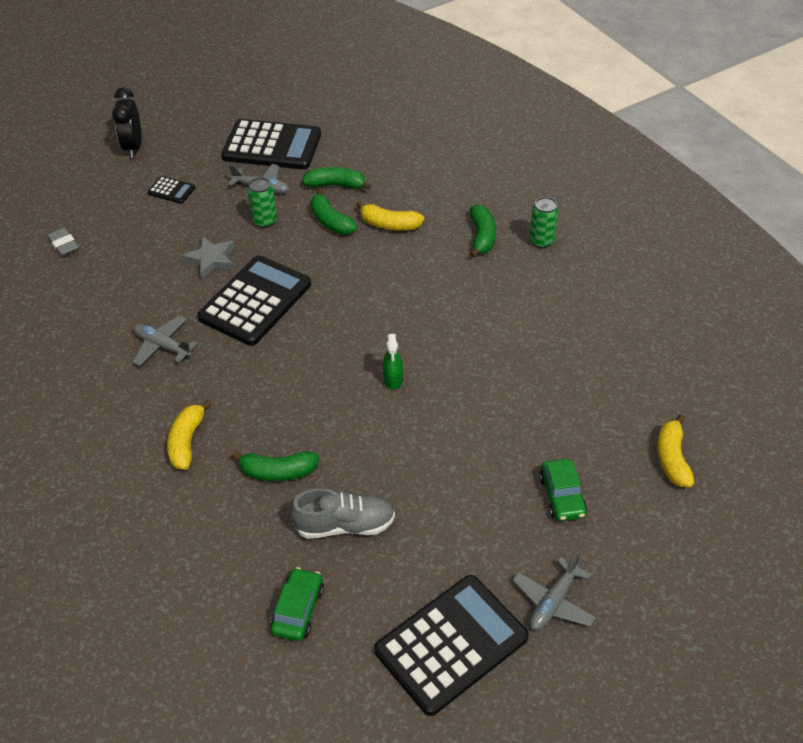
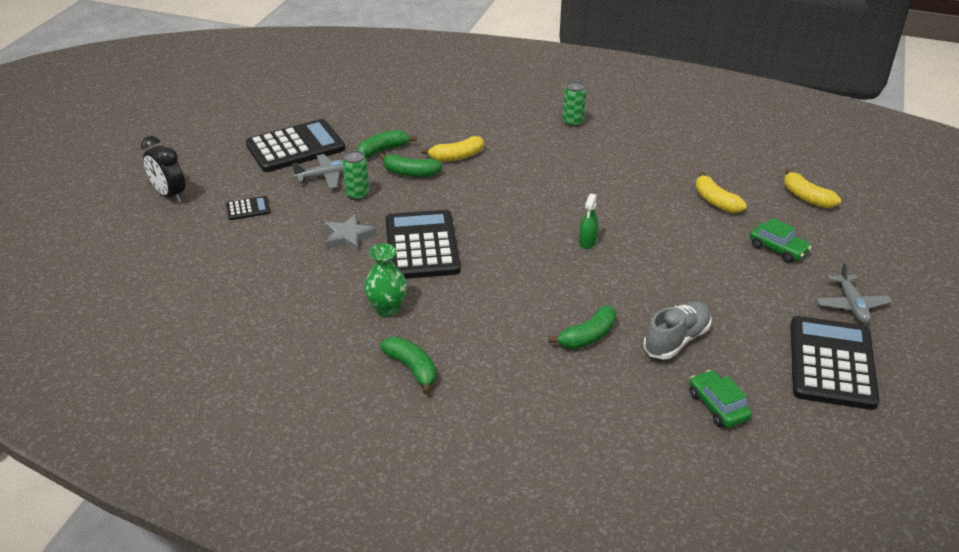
camera: 40 degrees left, 10 degrees down
grey eraser [47,228,79,257] -> none
grey plane [133,316,198,366] -> green vase [364,244,407,317]
yellow banana [167,400,212,470] -> yellow banana moved to [695,172,747,213]
green spray bottle [383,334,403,390] -> green spray bottle turned 60 degrees clockwise [579,193,598,249]
green banana [470,205,496,258] -> green banana moved to [380,337,437,394]

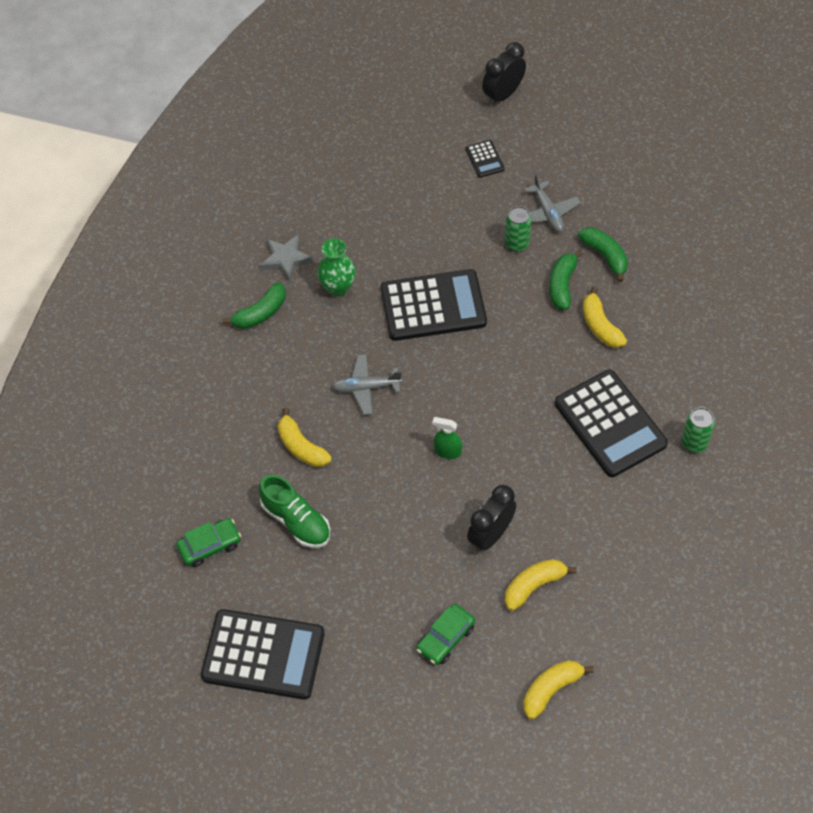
camera: 90 degrees right, 20 degrees up
black calculator [246,119,345,172] -> black calculator moved to [555,370,668,477]
grey star [324,214,377,253] -> grey star moved to [260,234,313,282]
green banana [549,305,616,349] -> yellow banana [278,408,331,467]
grey shoe [643,301,712,359] -> green shoe [259,475,330,548]
grey plane [817,262,892,324] -> grey plane moved to [332,354,402,415]
none -> black clock [467,485,516,552]

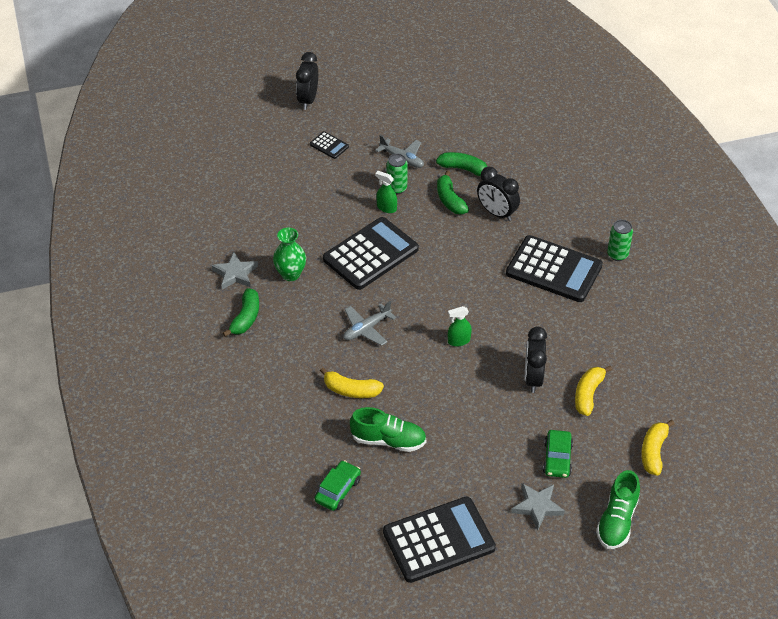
camera: 35 degrees left, 10 degrees down
yellow banana [583,286,627,348] -> black clock [477,167,520,221]
none -> green spray bottle [375,171,397,213]
none -> grey star [511,483,565,530]
none -> green shoe [596,470,640,549]

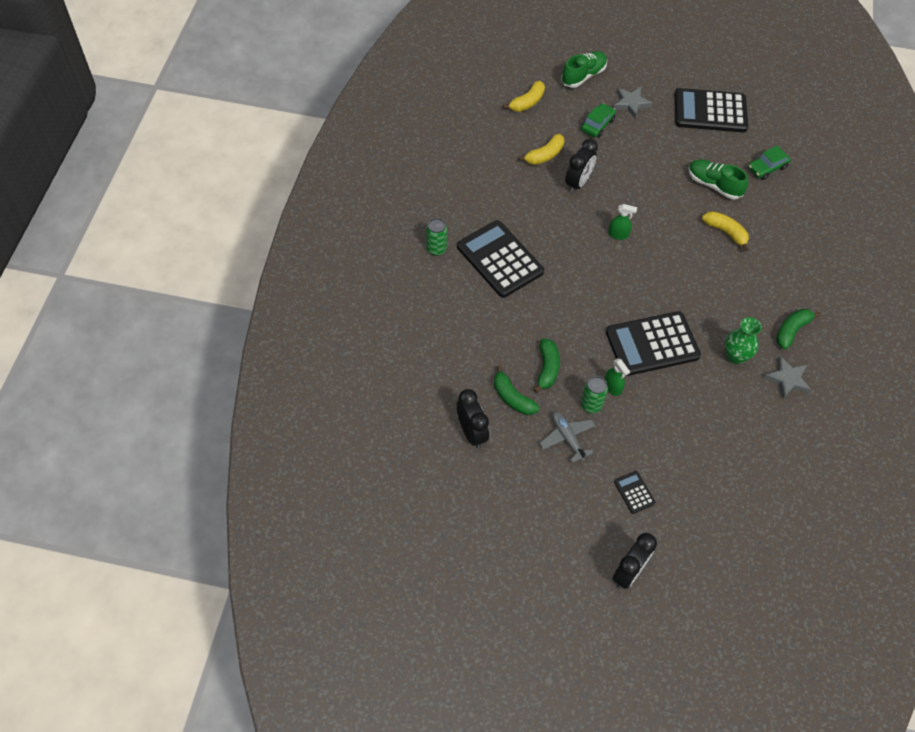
camera: 155 degrees left, 10 degrees up
grey plane [343,301,396,346] -> none
black clock [477,167,520,221] -> black clock moved to [457,389,489,448]

